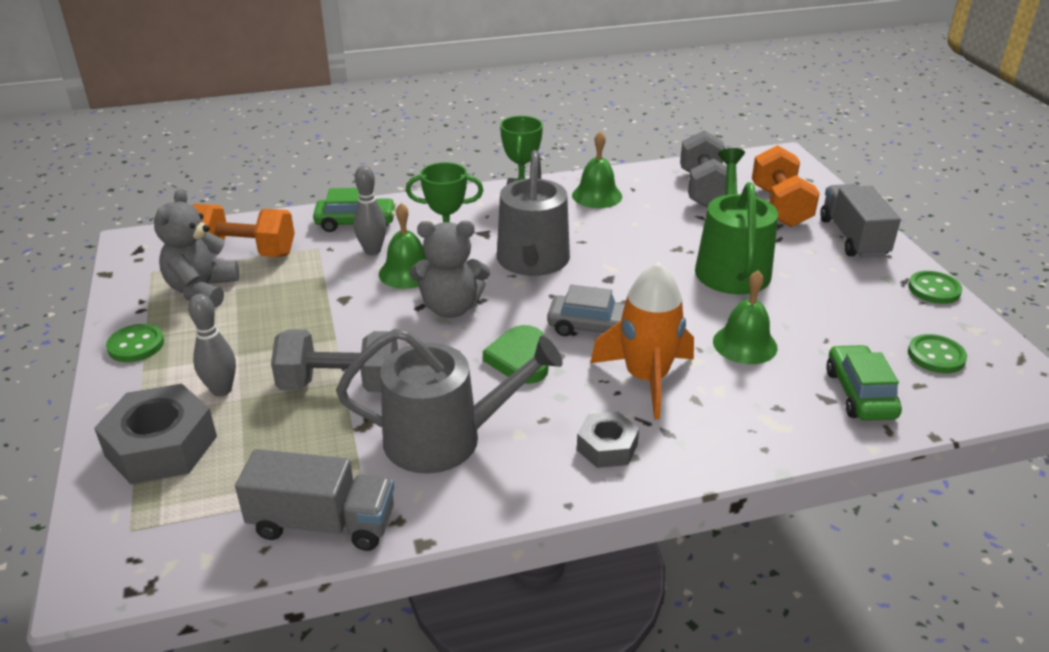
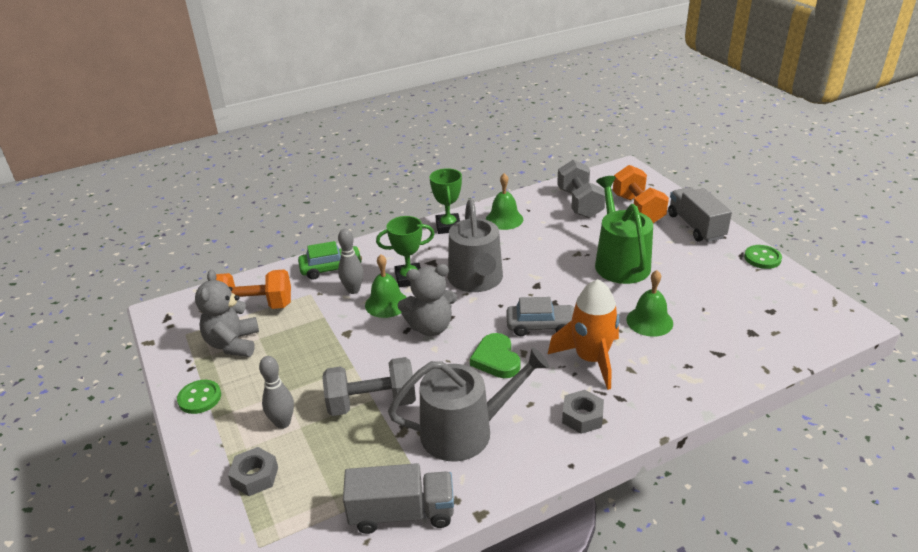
camera: 10 degrees left, 0 degrees up
grey nut [94,384,217,484] -> grey nut [228,447,278,496], size x0.58
green car [826,345,902,421] -> none
green button [908,334,967,373] -> none

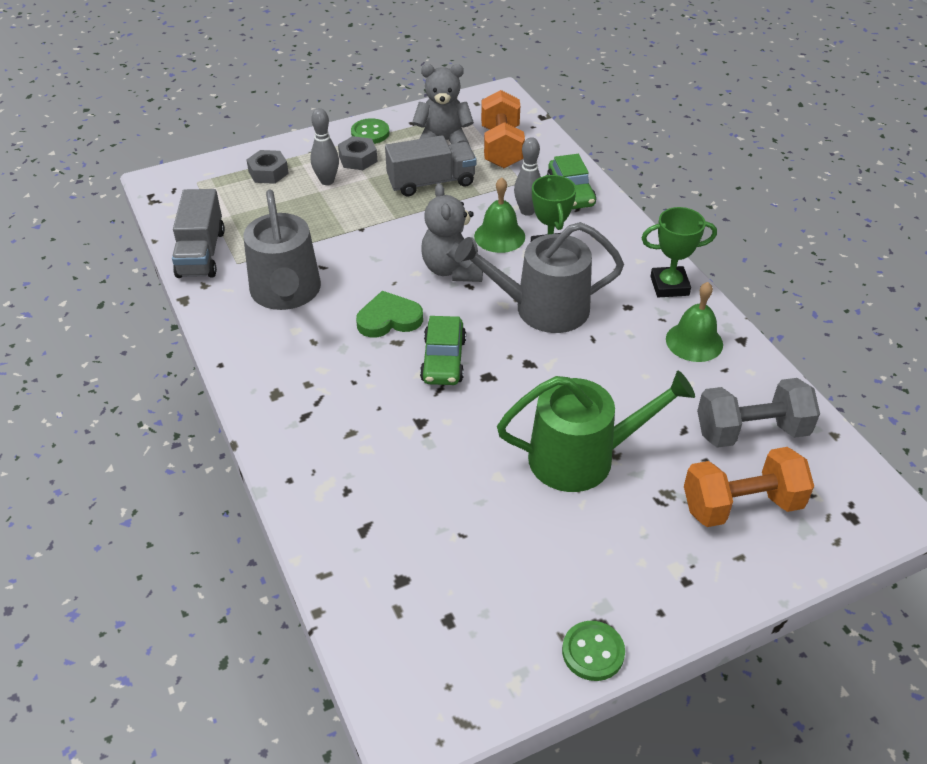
camera: 90 degrees right, 10 degrees up
grey dumbbell [322,357,416,416] -> none
grey car [506,297,575,336] -> green car [420,316,466,385]
orange rocket [548,279,619,390] -> none
grey nut [562,390,604,434] -> grey nut moved to [338,136,377,170]
green bell [627,270,673,337] -> none
grey truck [668,187,732,242] -> grey truck moved to [385,135,476,196]

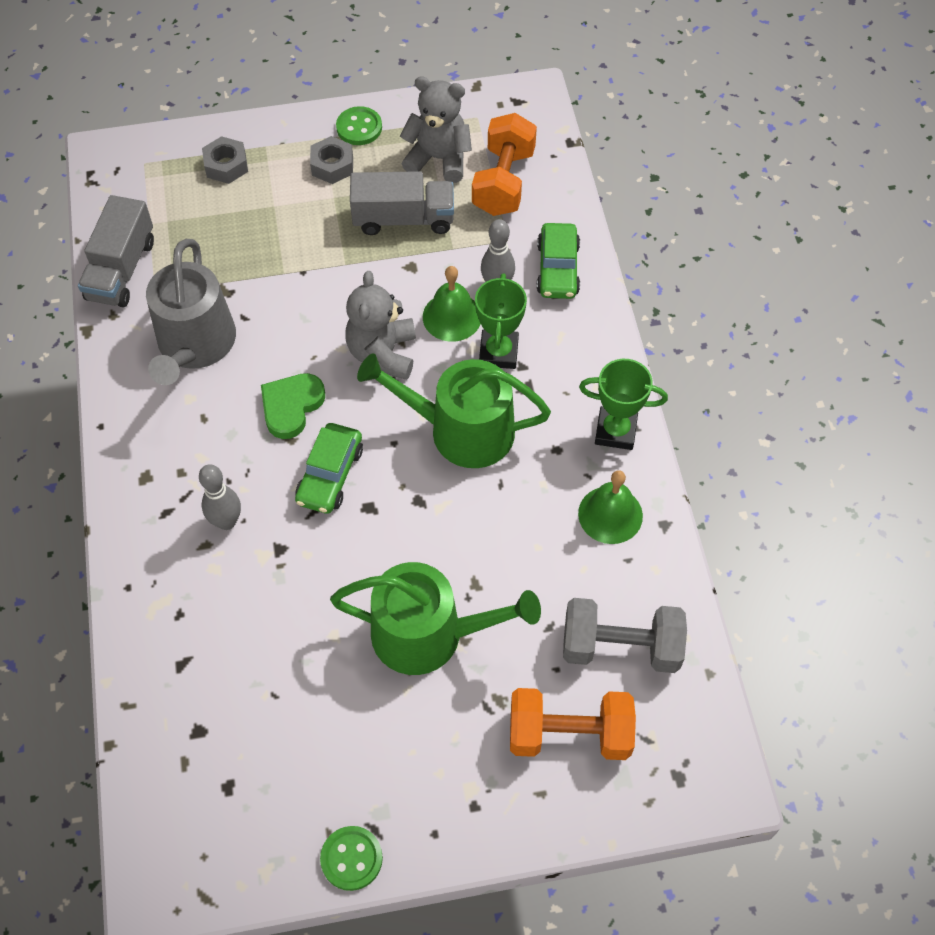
camera: 15 degrees right, 15 degrees up
grey bowling pin [311,108,339,185] -> grey bowling pin moved to [199,464,241,530]
green heart [356,291,423,338] -> green heart turned 60 degrees counterclockwise [261,373,325,439]
grey watering can [455,222,624,333] -> green watering can [357,354,551,468]

